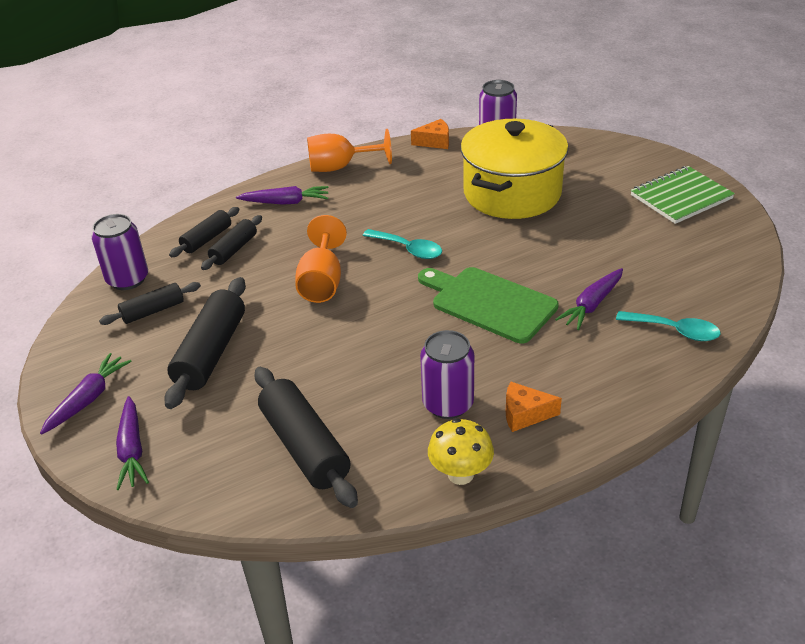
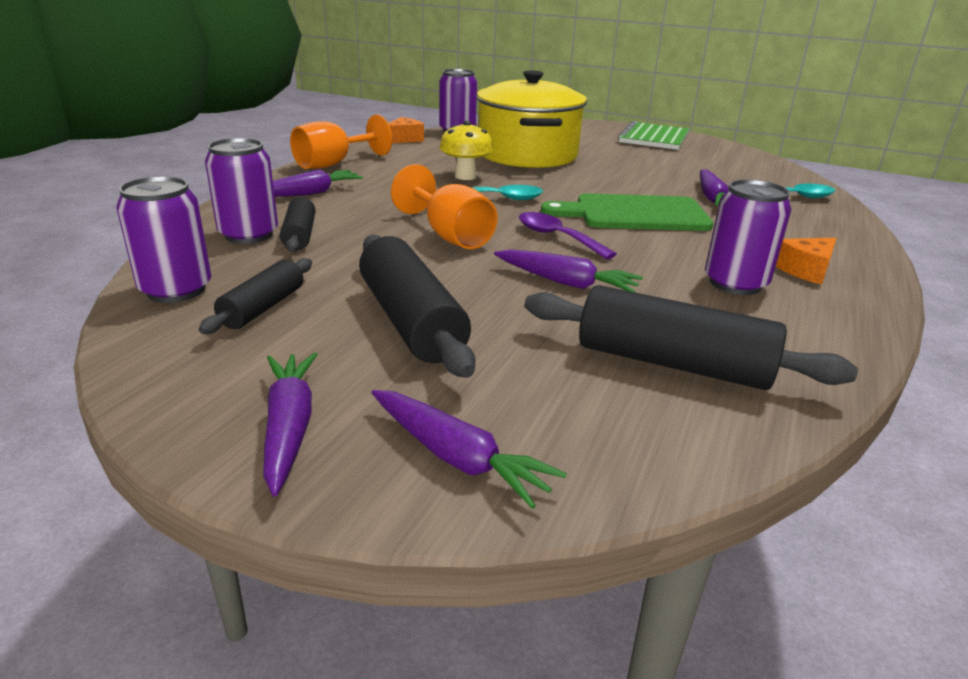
camera: 40 degrees left, 10 degrees down
black rolling pin [169,207,240,257] -> purple can [205,138,278,244]
yellow mushroom [428,418,494,485] -> yellow mushroom moved to [439,121,493,180]
none -> purple carrot [494,249,643,292]
none -> purple spoon [519,212,617,259]

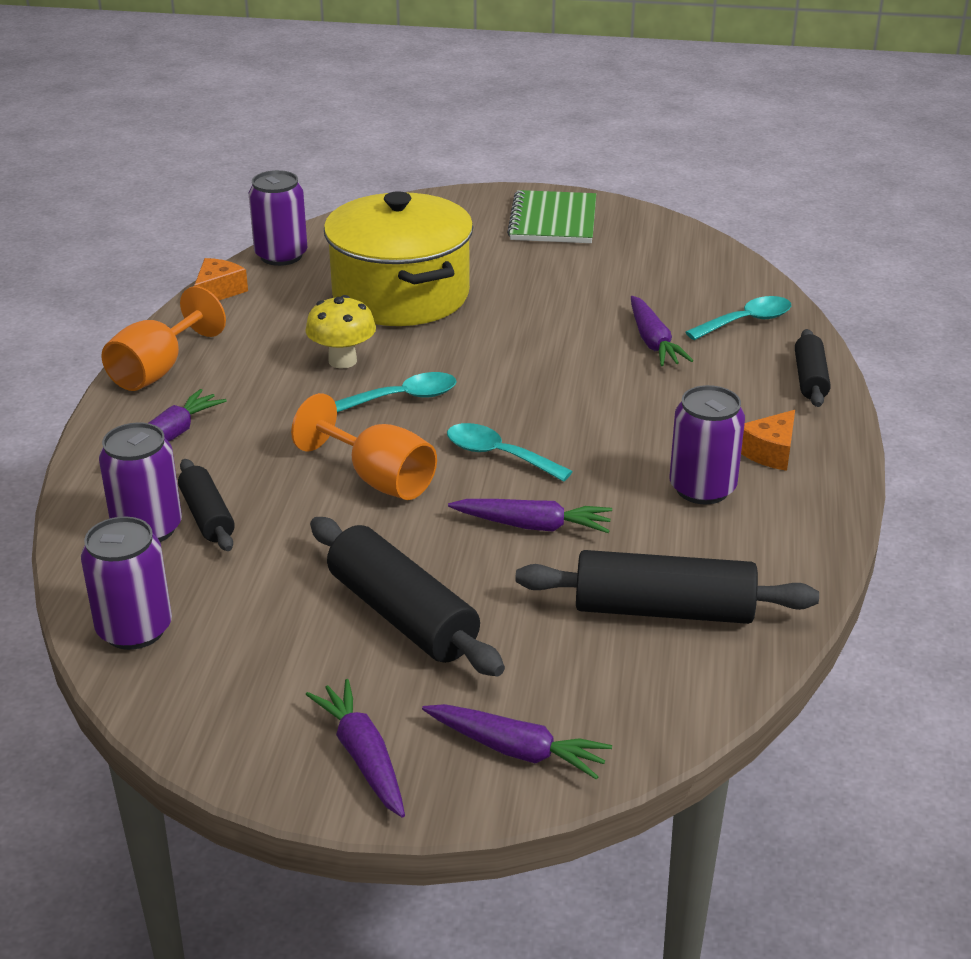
camera: 15 degrees left, 5 degrees up
black rolling pin [199,258,312,334] -> black rolling pin moved to [795,329,830,407]
purple spoon [519,212,617,259] -> turquoise spoon [447,423,573,482]
green cutting board [541,193,713,231] -> none

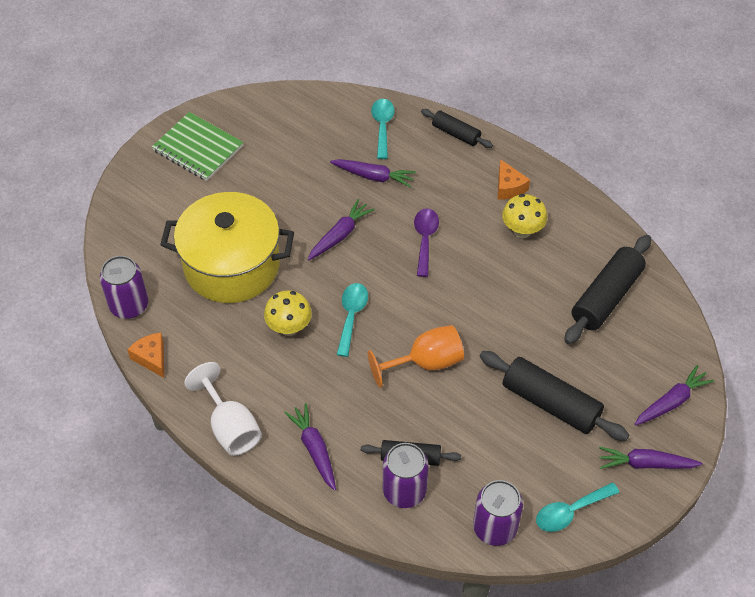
camera: 60 degrees left, 20 degrees up
orange goblet [101,286,226,391] -> white goblet [184,362,262,456]
black rolling pin [310,517,505,677] -> black rolling pin turned 45 degrees clockwise [479,351,629,441]
turquoise spoon [447,423,573,482] -> turquoise spoon moved to [536,482,620,532]
purple carrot [448,499,612,533] -> purple carrot moved to [308,199,375,260]
purple can [669,385,745,505] -> yellow mushroom [502,194,547,238]
none -> purple spoon [414,208,439,277]

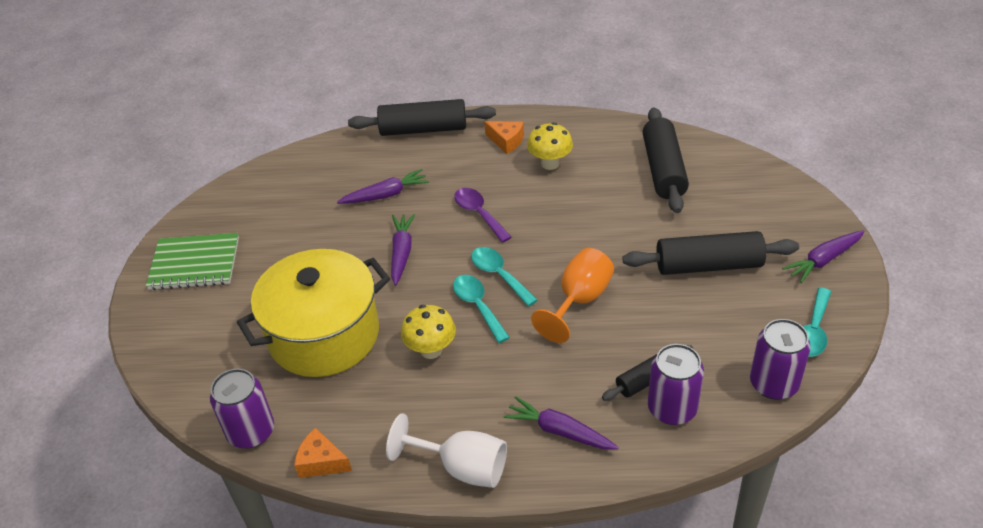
camera: 35 degrees left, 10 degrees down
turquoise spoon [371,99,395,159] -> turquoise spoon moved to [471,247,537,306]
black rolling pin [421,109,493,148] -> black rolling pin [348,99,496,136], size x1.72
purple carrot [634,365,714,426] -> none

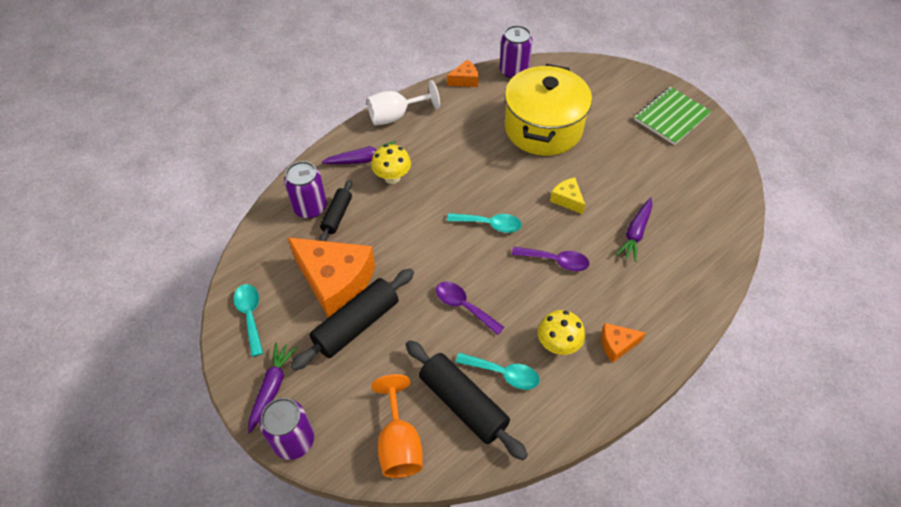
camera: 135 degrees right, 10 degrees up
black rolling pin [348,99,496,136] -> none
purple carrot [391,214,415,286] -> yellow cheese [550,178,585,214]
yellow mushroom [401,305,456,359] -> yellow mushroom moved to [371,144,411,184]
turquoise spoon [453,275,510,343] -> turquoise spoon moved to [456,353,540,390]
orange goblet [531,248,614,343] -> orange goblet moved to [371,374,423,478]
purple can [750,319,811,400] -> purple can moved to [260,398,314,460]
none -> orange cheese [287,237,375,318]
none -> purple spoon [436,282,504,335]

